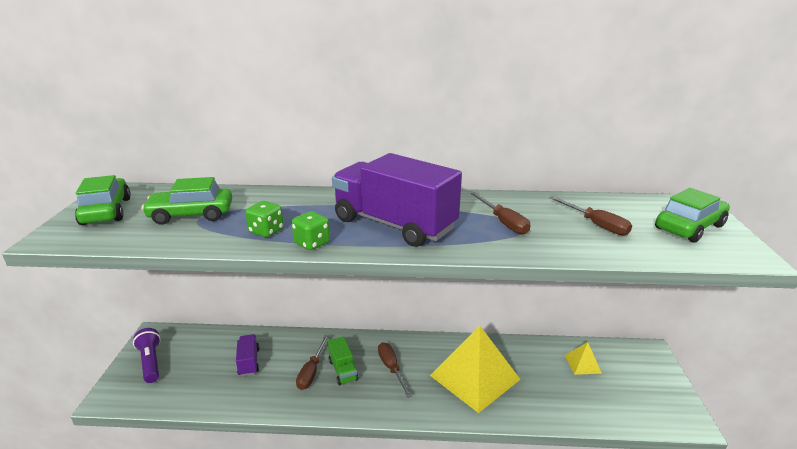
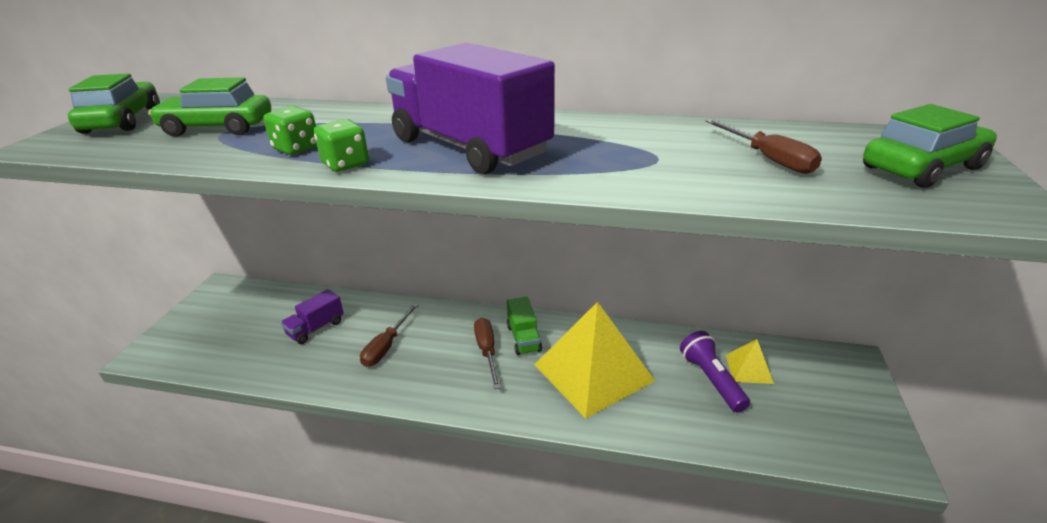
camera: 10 degrees right, 5 degrees up
purple flashlight [133,328,161,383] -> purple flashlight moved to [680,331,750,413]
purple truck [236,334,260,376] -> purple truck turned 135 degrees counterclockwise [281,289,344,344]
green truck [328,336,358,385] -> green truck moved to [507,297,542,355]
brown screwdriver [471,192,530,235] -> none

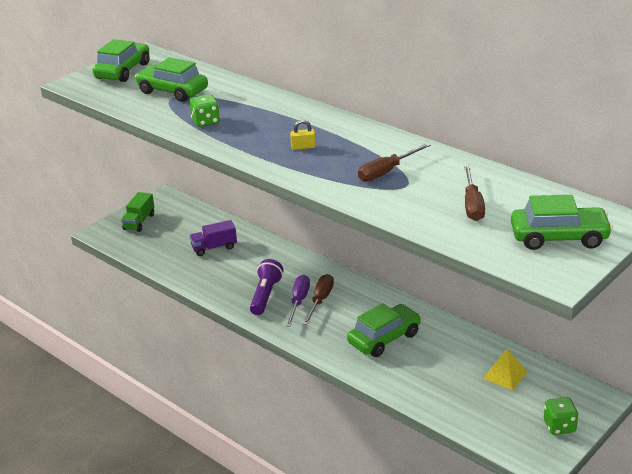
camera: 30 degrees right, 0 degrees up
green dice [314,119,369,172] -> green dice moved to [544,397,578,435]
brown screwdriver [360,304,418,367] -> brown screwdriver moved to [358,143,431,182]
purple truck [386,43,555,174] -> yellow padlock [290,120,316,150]
green truck [507,297,542,355] -> green truck moved to [121,192,154,232]
yellow pyramid [534,302,655,419] -> green car [347,303,421,357]
purple flashlight [680,331,750,413] -> purple flashlight moved to [250,259,284,315]
none -> purple screwdriver [286,275,310,327]

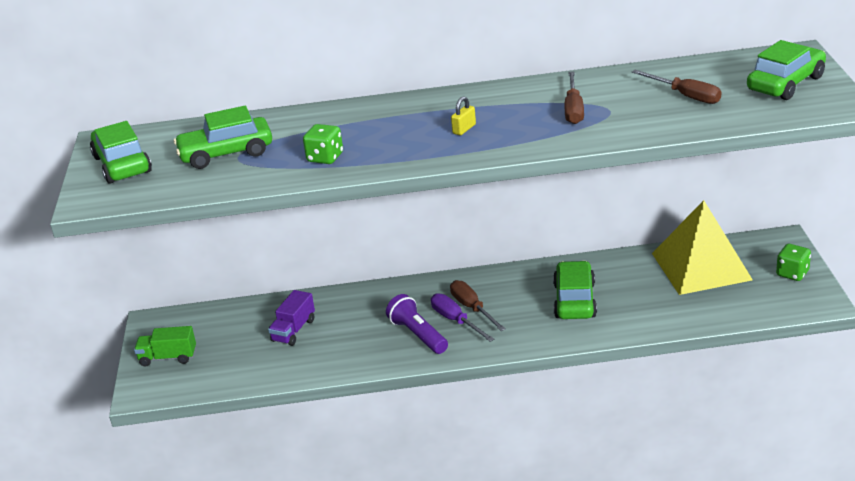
camera: 45 degrees left, 0 degrees up
green truck [121,192,154,232] -> green truck turned 120 degrees clockwise [134,326,196,366]
yellow pyramid [483,349,527,390] -> yellow pyramid [652,200,753,295], size x2.24

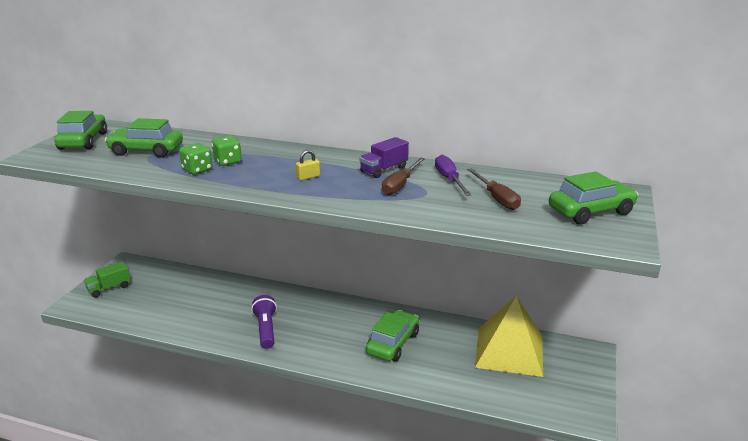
camera: 20 degrees right, 5 degrees down
green truck [134,326,196,366] -> green truck turned 60 degrees counterclockwise [84,261,131,298]
purple truck [268,290,315,346] -> purple truck moved to [360,137,409,178]
purple screwdriver [431,293,494,342] -> purple screwdriver moved to [435,155,471,196]
brown screwdriver [450,280,506,331] -> none
green dice [776,244,811,281] -> green dice moved to [212,135,242,166]

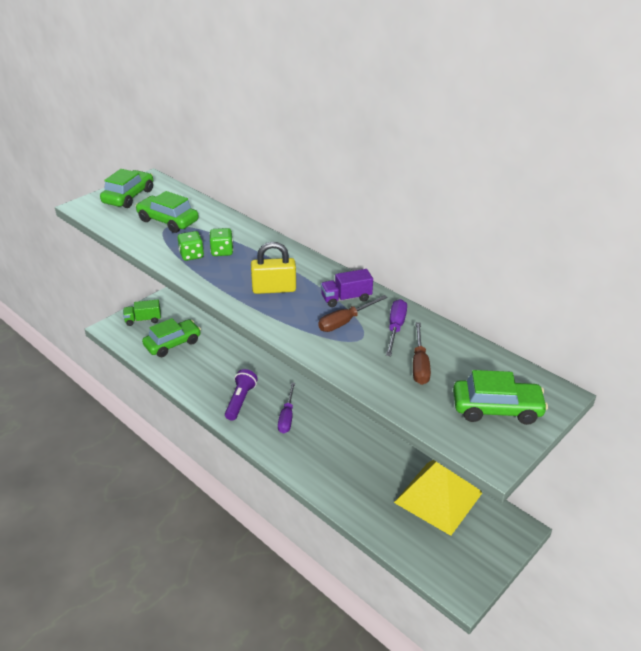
camera: 25 degrees right, 10 degrees up
yellow padlock [296,150,320,180] -> yellow padlock [251,242,296,294], size x1.99
green car [366,310,419,362] -> green car moved to [142,318,201,357]
none -> purple screwdriver [278,382,295,433]

